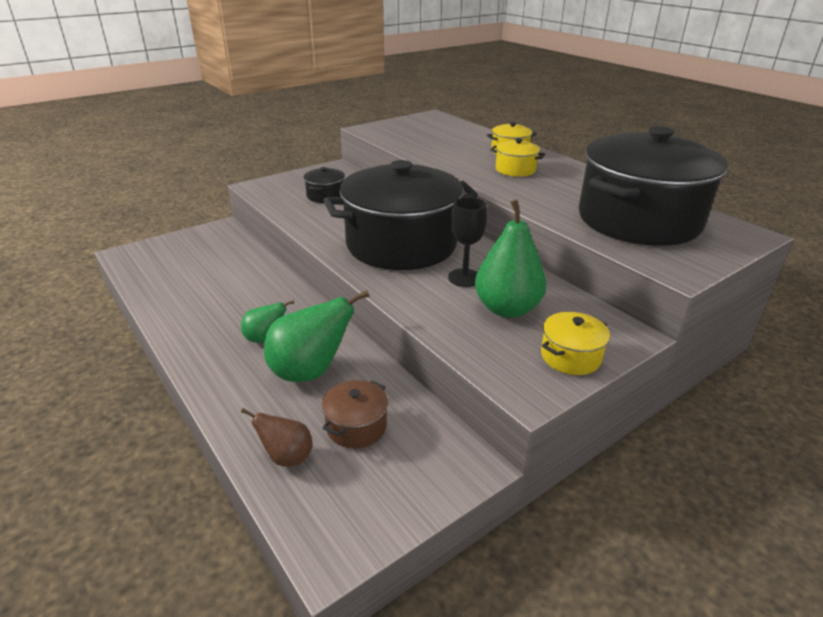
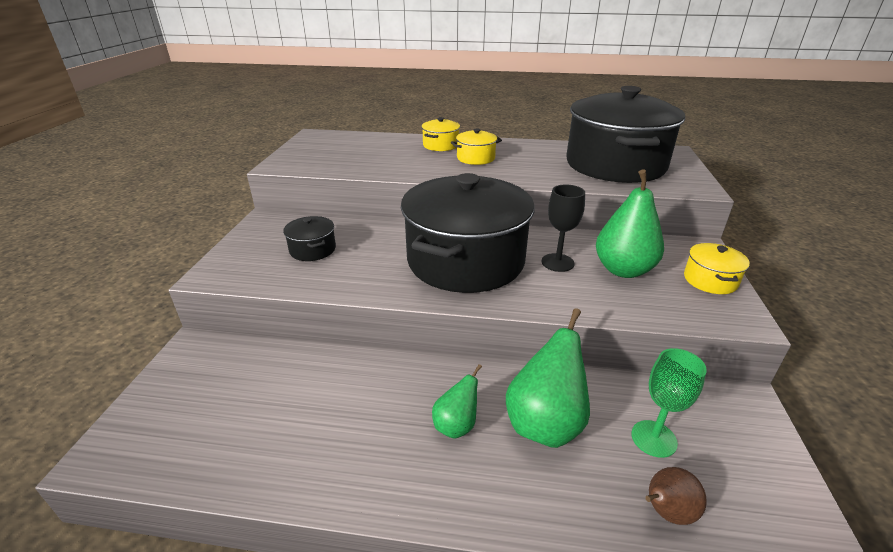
camera: 45 degrees left, 0 degrees up
brown pot [322,380,388,449] -> green goblet [631,348,707,458]

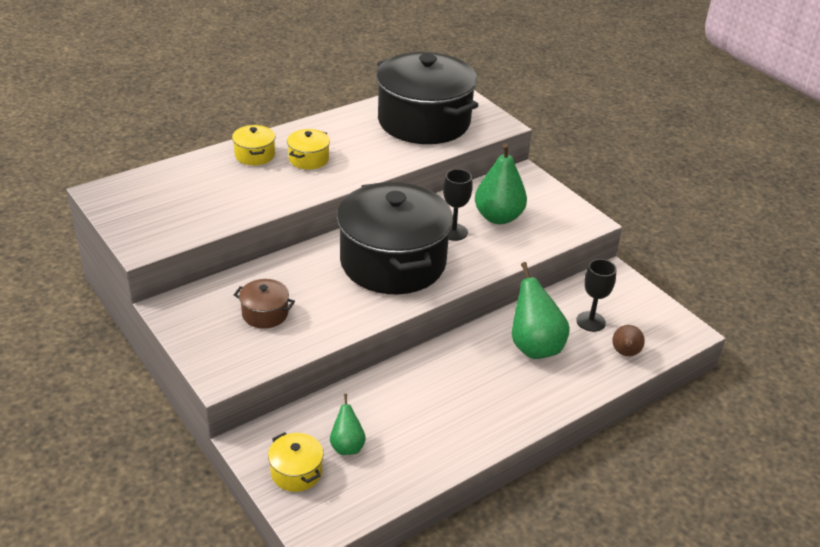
camera: 45 degrees left, 5 degrees up
black pot [283,216,336,261] -> brown pot [234,279,295,329]
green pear [432,364,482,439] -> green pear moved to [330,394,366,455]
green goblet [631,348,707,458] -> black goblet [576,259,616,332]
yellow pot [684,243,750,294] -> yellow pot moved to [268,432,324,492]

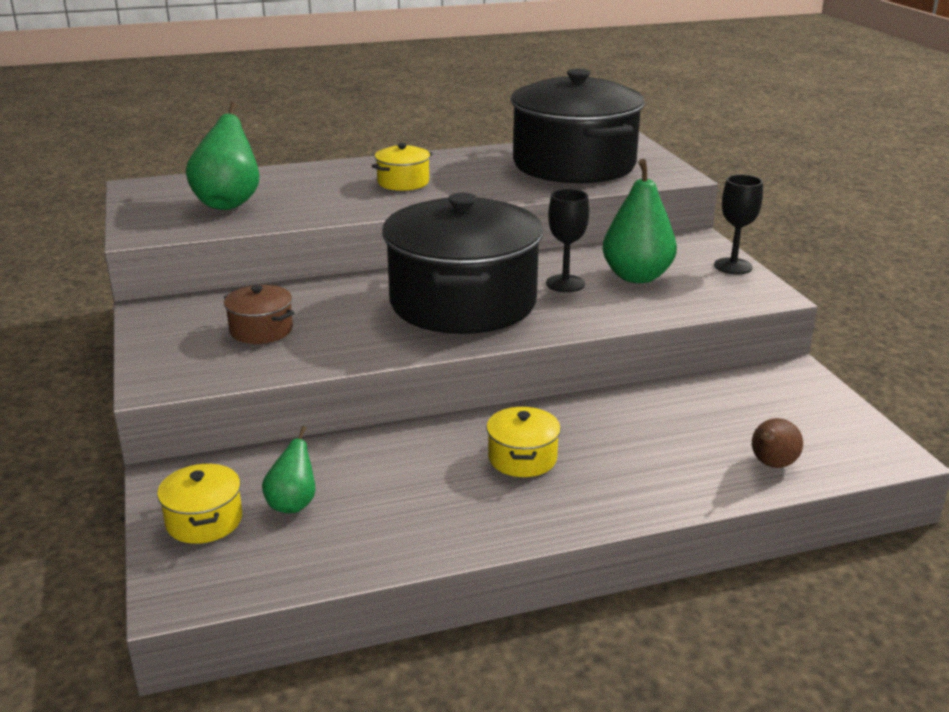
camera: 20 degrees right, 10 degrees down
yellow pot [232,125,275,165] -> yellow pot moved to [486,407,561,477]
green pear [512,262,570,359] -> green pear moved to [186,101,259,210]
black goblet [576,259,616,332] -> black goblet moved to [714,174,763,274]

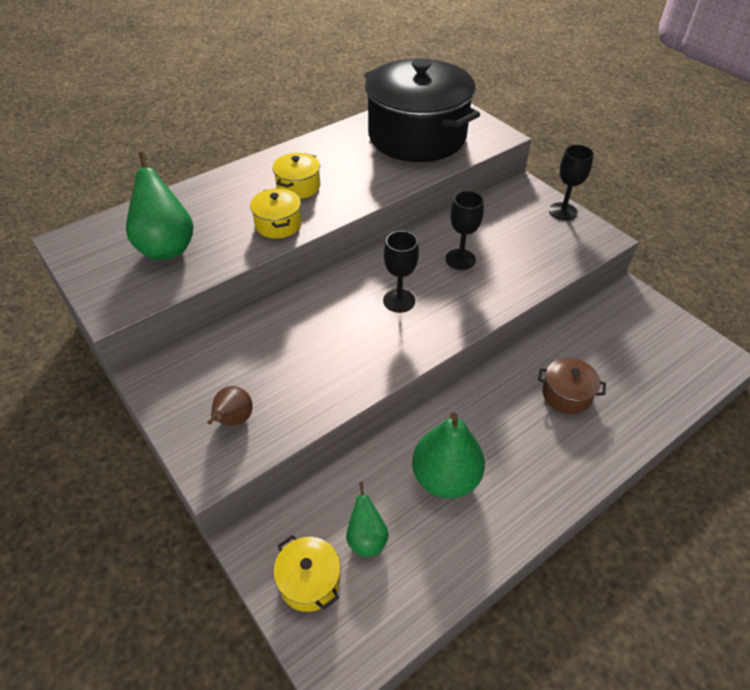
camera: 20 degrees left, 20 degrees up
brown pot [224,285,295,344] -> brown pot moved to [538,358,606,414]
black pot [382,193,543,334] -> black goblet [383,231,419,313]
yellow pot [486,407,561,477] -> yellow pot moved to [250,188,302,239]
green pear [603,159,677,283] -> green pear moved to [412,413,485,499]
brown pear [752,418,803,468] -> brown pear moved to [207,386,253,426]

